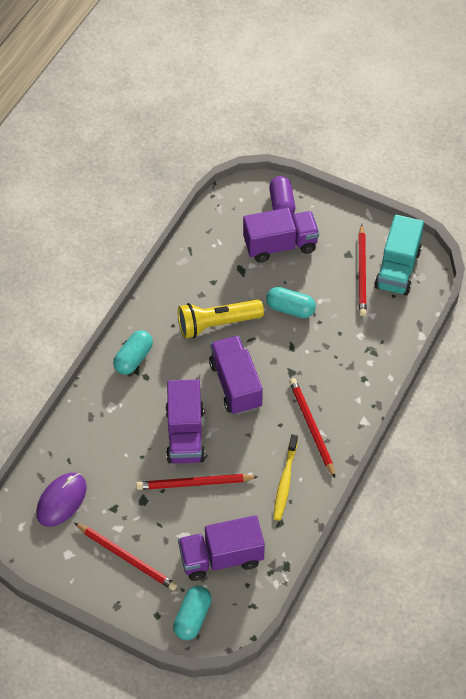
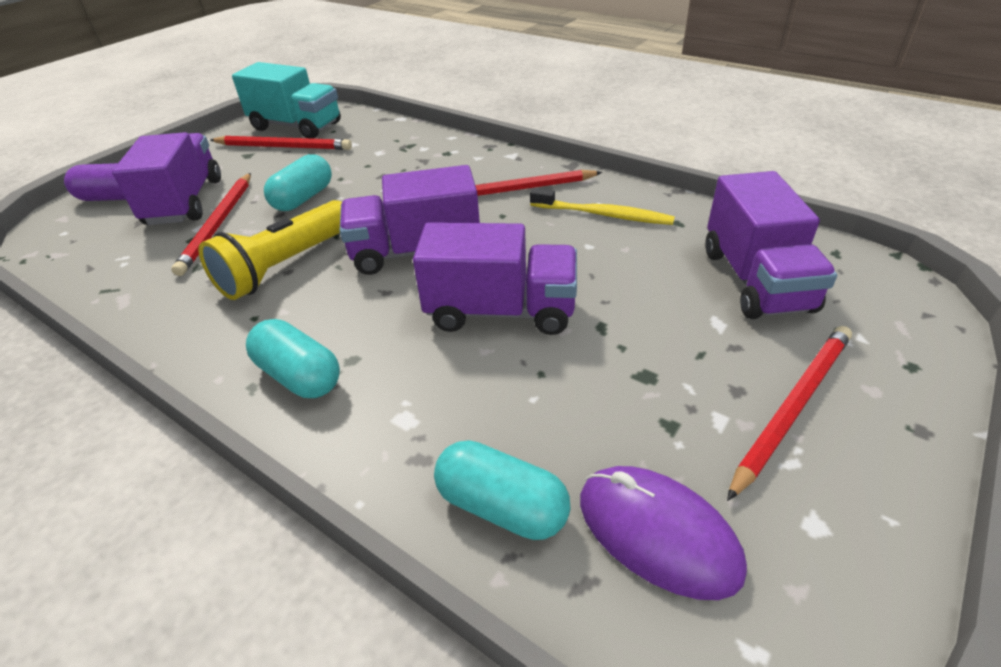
camera: 80 degrees left, 15 degrees down
red pencil [136,474,258,490] -> red pencil moved to [171,173,251,276]
turquoise capsule [173,586,212,640] -> turquoise capsule moved to [434,440,571,540]
yellow flashlight [178,299,264,338] -> yellow flashlight turned 45 degrees clockwise [198,200,342,300]

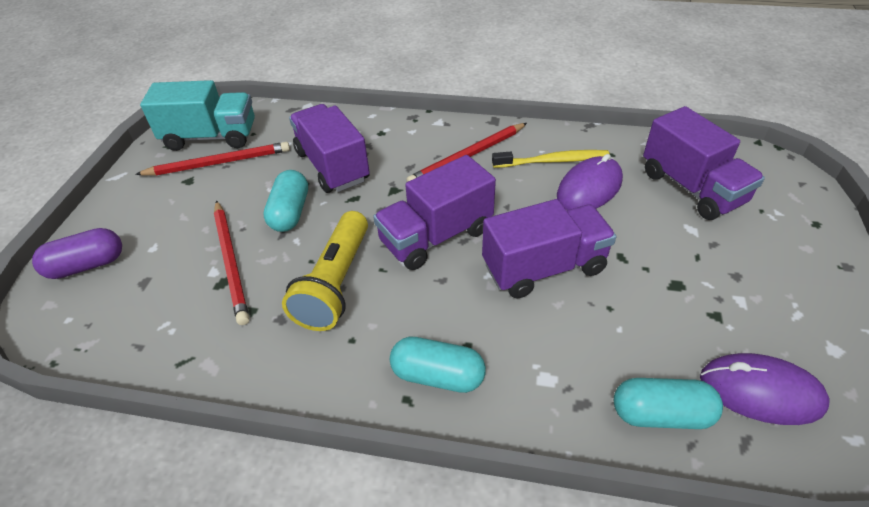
camera: 25 degrees left, 5 degrees up
purple truck [112,132,221,225] -> purple truck moved to [289,104,370,193]
red pencil [727,326,852,501] -> none
none -> purple mouse [557,154,623,210]

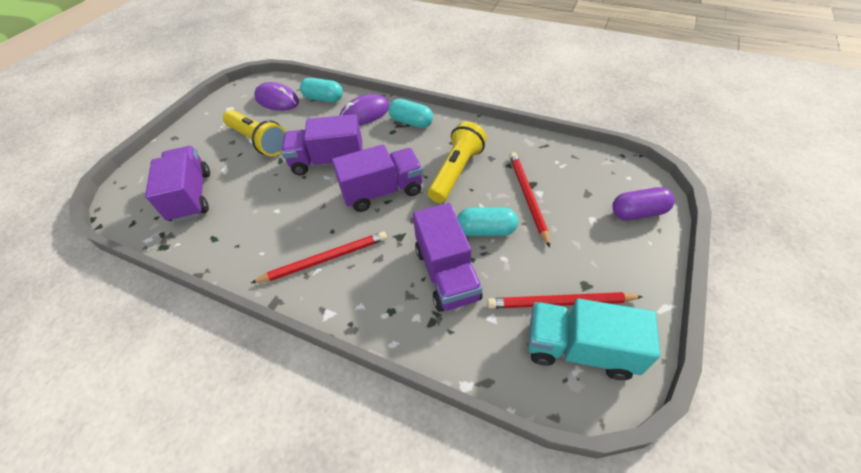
camera: 165 degrees left, 5 degrees up
turquoise capsule [263,170,308,232] -> turquoise capsule turned 75 degrees clockwise [457,207,518,236]
yellow toothbrush [492,150,610,168] -> none
purple mouse [557,154,623,210] -> purple mouse moved to [339,94,390,126]
none -> yellow flashlight [223,110,286,156]

